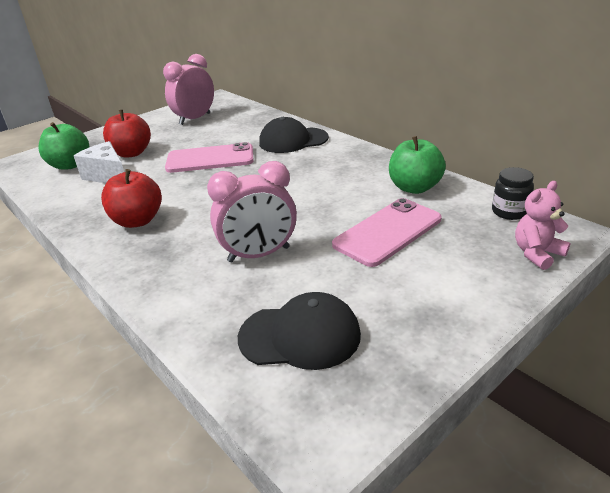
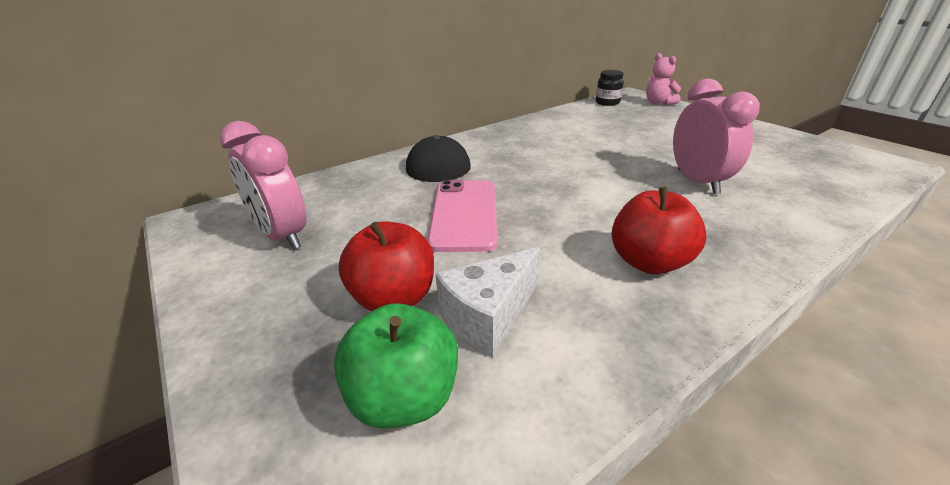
camera: 85 degrees left, 0 degrees up
black cap [238,292,361,370] -> none
pink phone [332,198,442,267] -> none
green apple [389,136,446,194] -> none

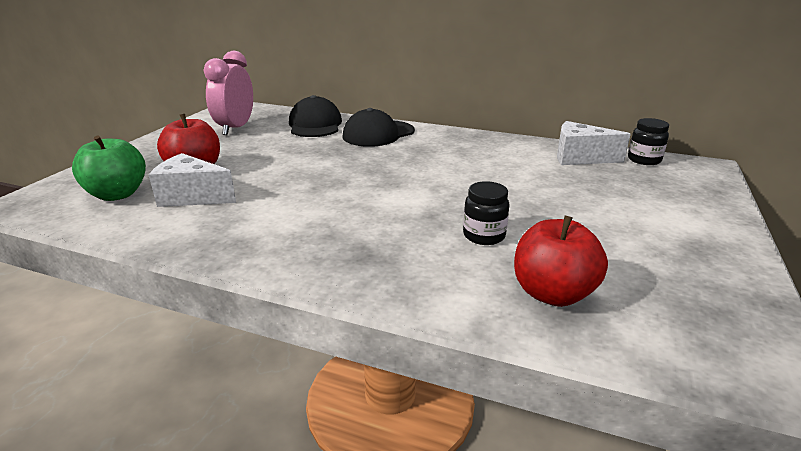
camera: 55 degrees right, 5 degrees down
pink phone [427,180,498,252] -> none
red apple [612,187,706,274] -> red apple moved to [514,216,608,307]
pink teddy bear [646,53,681,105] -> none
pink clock [673,78,760,194] -> black jar [463,181,509,245]
none -> black cap [289,95,342,137]
none -> white cheese [557,121,631,165]

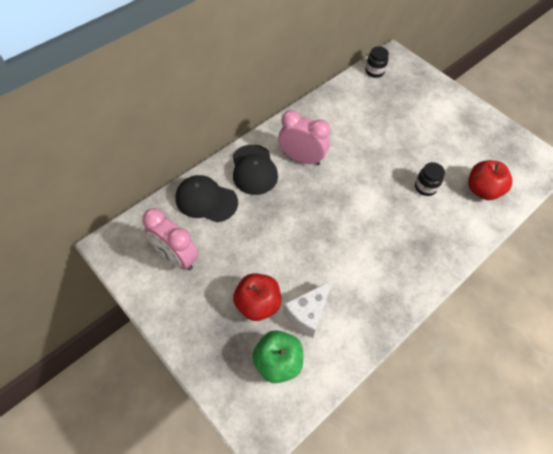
camera: 65 degrees left, 30 degrees up
white cheese [557,121,631,165] -> none
none -> pink clock [278,110,330,165]

